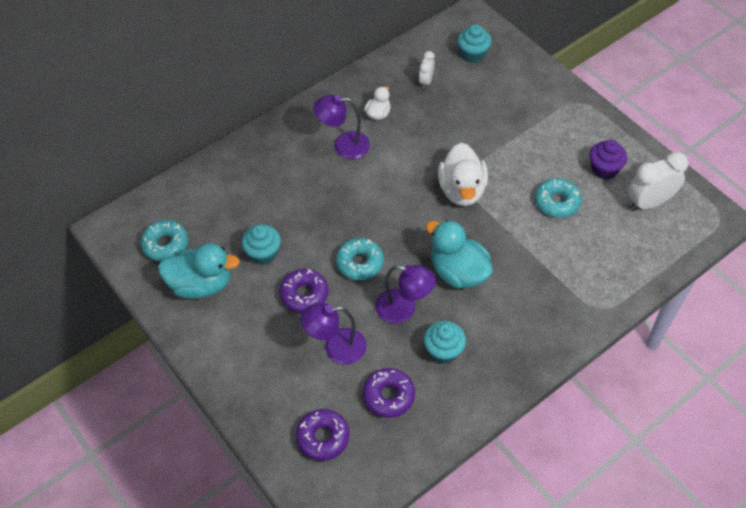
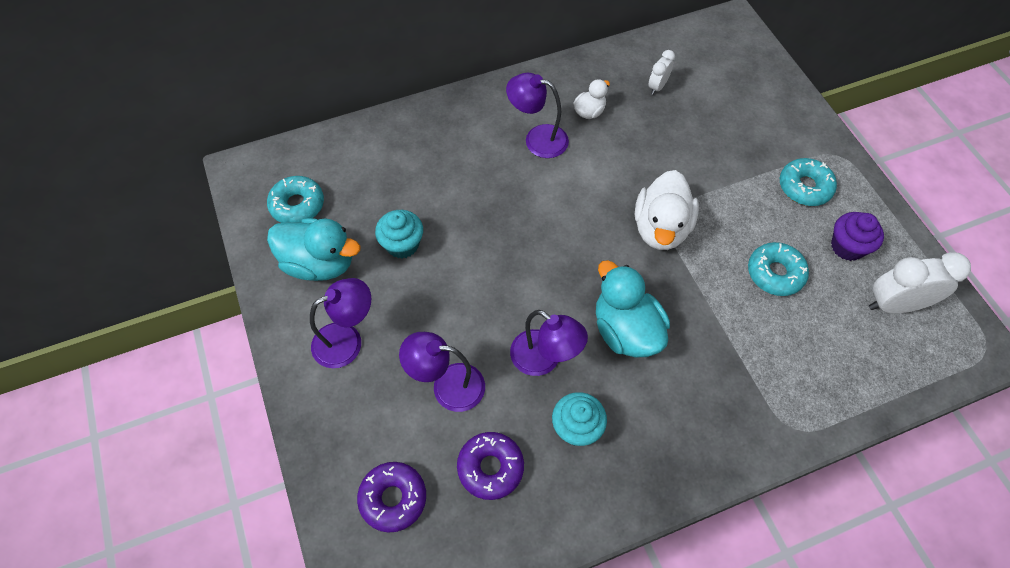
camera: 15 degrees right, 5 degrees up
purple donut [280,269,328,313] -> none
turquoise donut [336,238,384,280] -> turquoise donut moved to [780,158,837,206]
turquoise cupcake [458,24,492,63] -> none
none -> purple lamp [310,278,371,368]

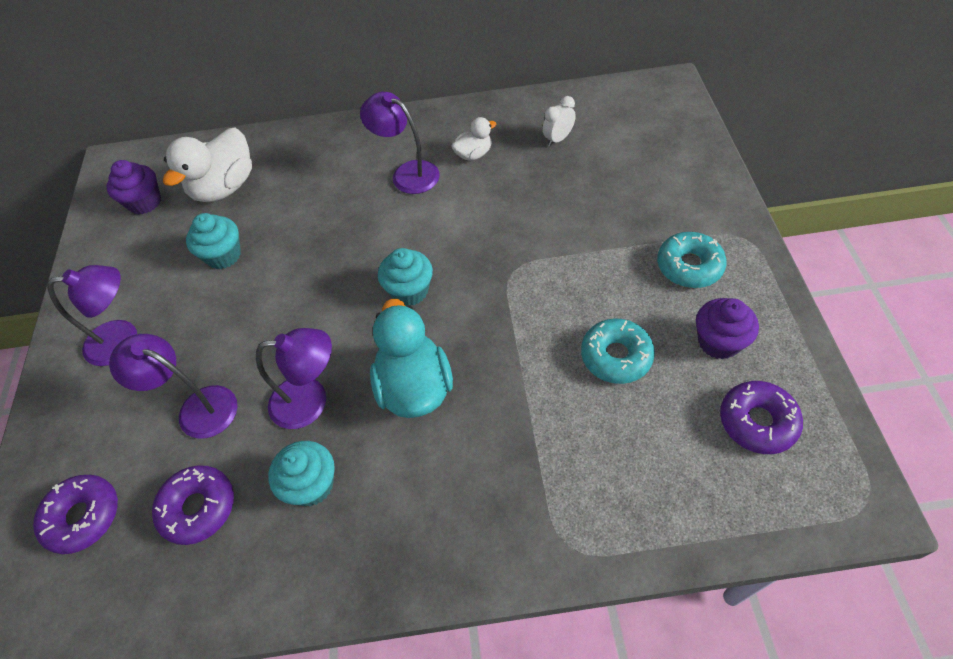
camera: 20 degrees right, 5 degrees down
turquoise donut [267,176,324,223] -> purple cupcake [106,160,161,215]
turquoise duck [267,218,361,281] -> none
purple lamp [510,310,588,376] -> purple lamp turned 60 degrees counterclockwise [256,328,332,429]
white duck [635,170,699,250] -> white duck moved to [163,128,252,202]
white clock [869,252,971,314] -> purple donut [720,381,803,454]
none -> turquoise cupcake [378,248,433,306]

